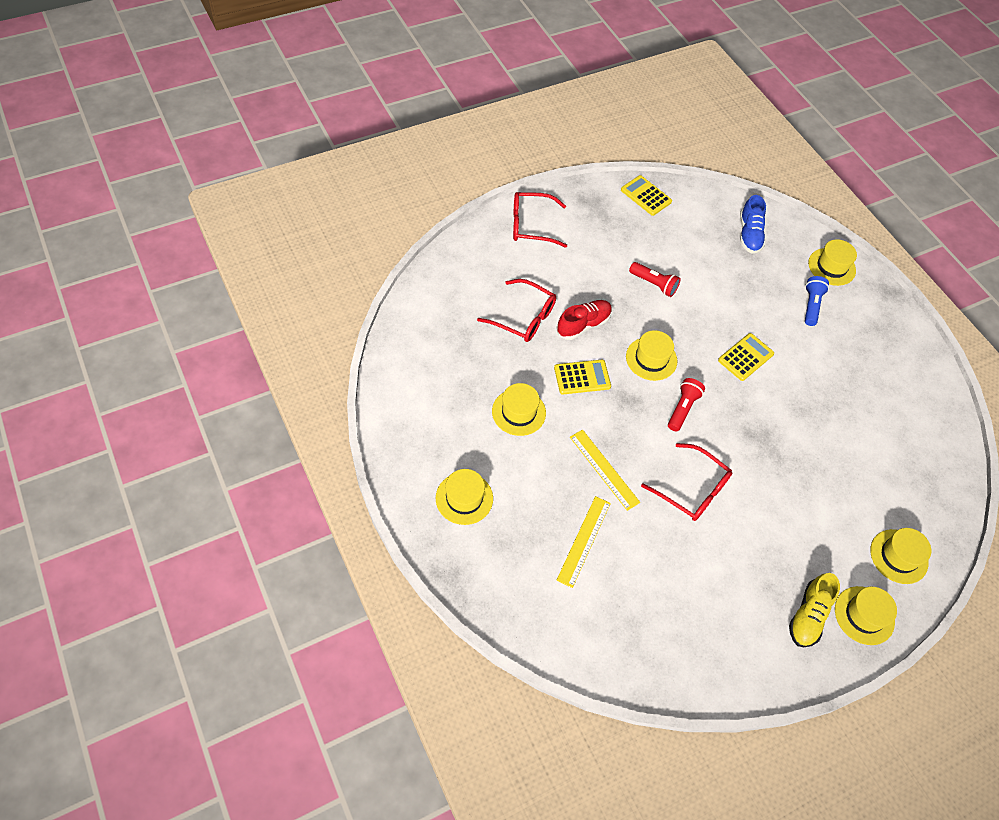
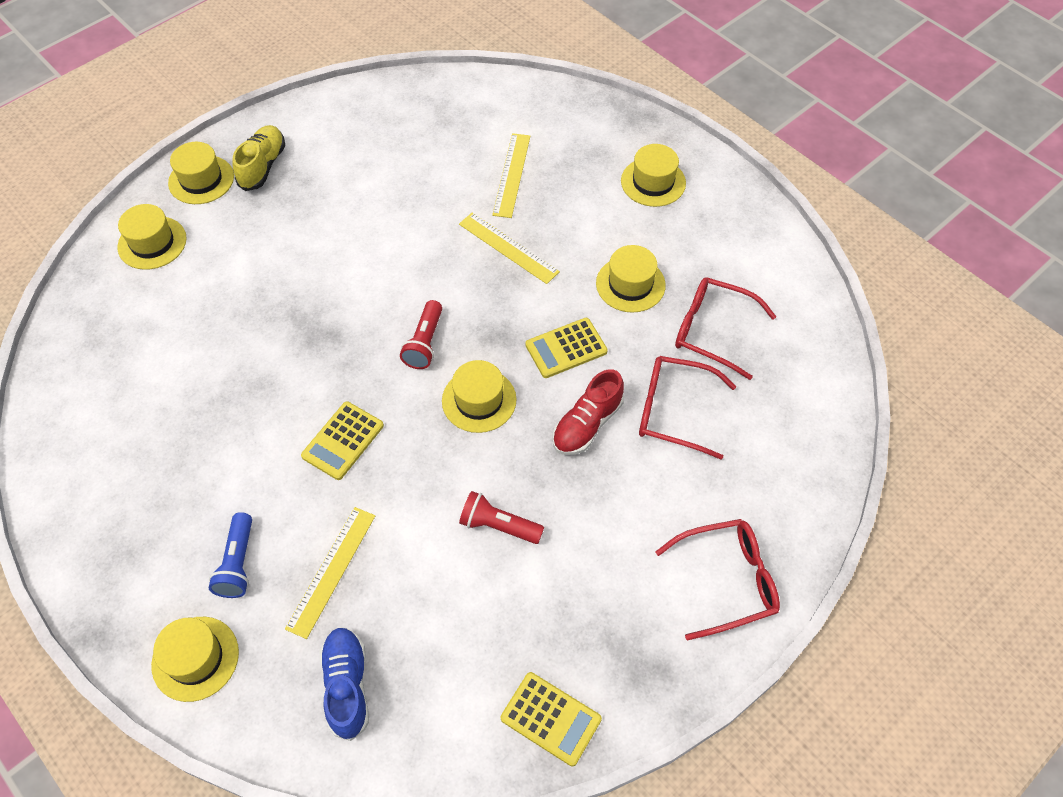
camera: 170 degrees right, 0 degrees up
red glasses [641,443,732,521] -> red glasses moved to [675,277,776,380]
none -> yellow ruler [285,507,375,639]

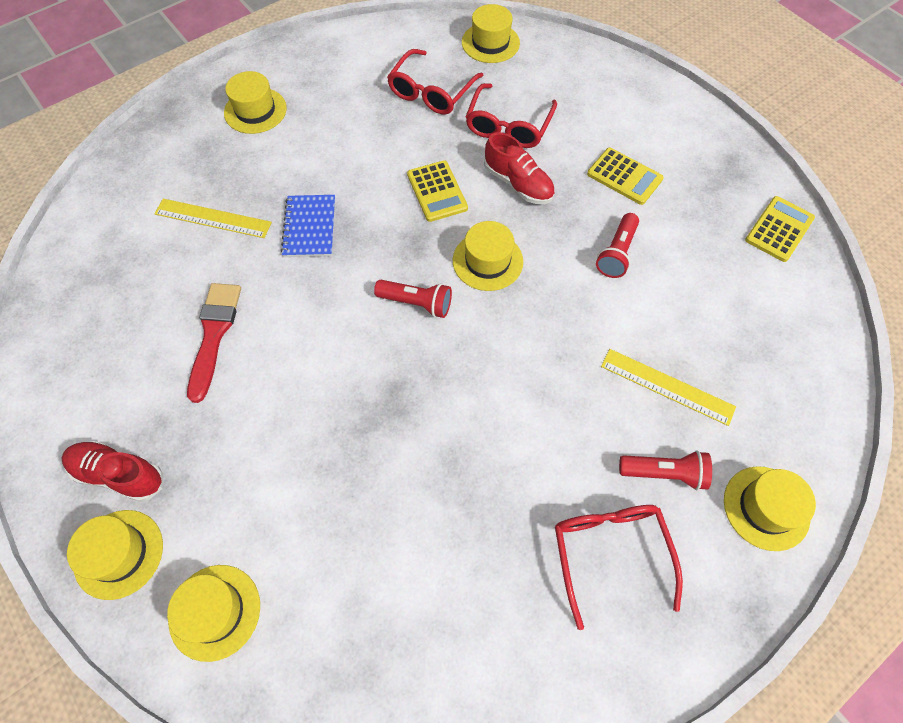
camera: 85 degrees left, 5 degrees up
blue flashlight [209,512,252,598] -> red flashlight [619,450,712,490]
yellow shoe [233,125,285,191] -> red shoe [61,441,163,502]
yellow calculator [301,401,384,480] -> yellow calculator moved to [587,148,664,205]
blue shoe [320,627,369,741] -> none
yellow ruler [459,213,560,284] -> blue notebook [281,195,335,257]
yellow hat [596,245,666,313] -> yellow hat moved to [462,4,520,63]
red glasses [656,519,780,641] -> red glasses moved to [555,505,683,630]
none -> red brush [187,283,241,403]

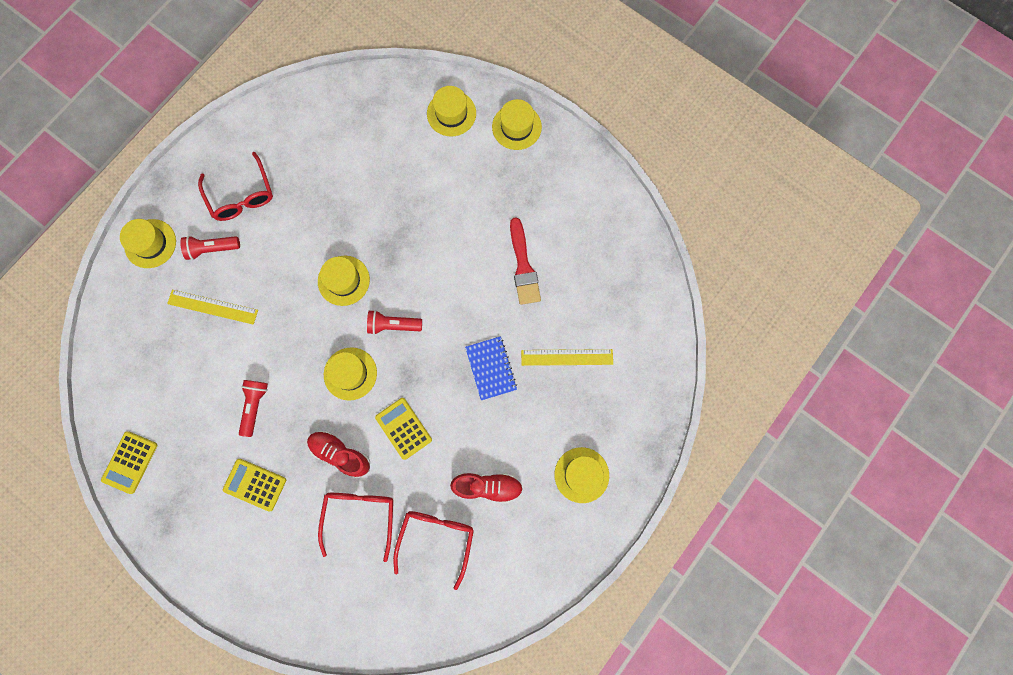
camera: 165 degrees right, 15 degrees up
red shoe [61,441,163,502] -> red shoe moved to [450,473,523,503]
yellow hat [462,4,520,63] -> yellow hat moved to [318,256,370,306]

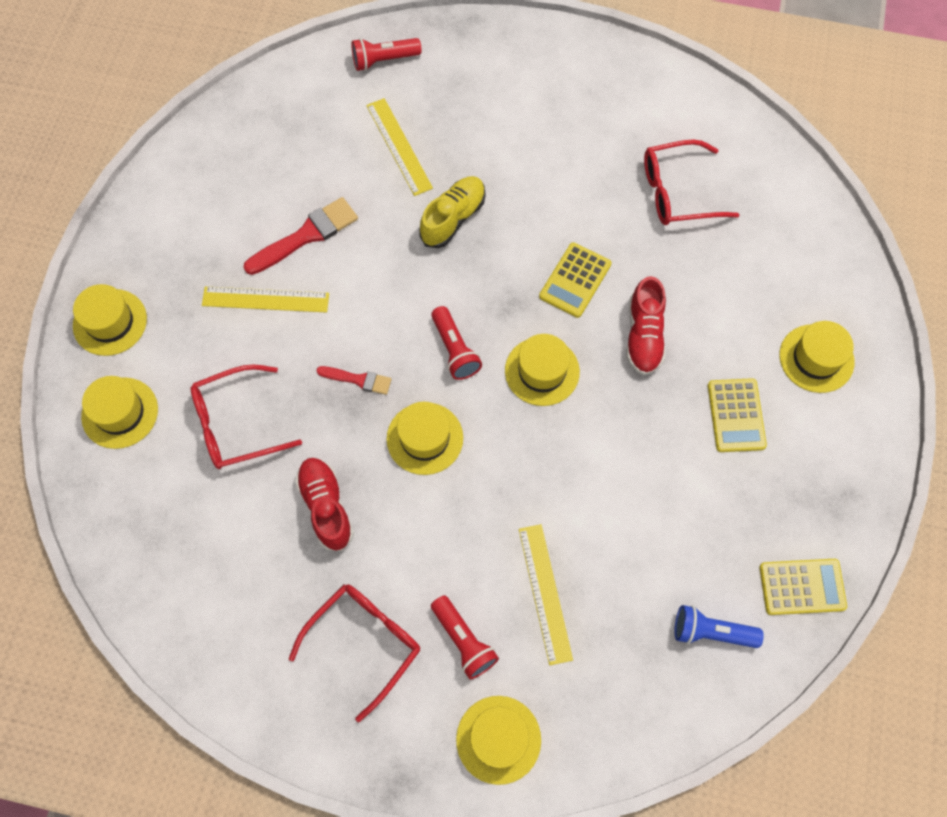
camera: 115 degrees left, 10 degrees down
red flashlight [239,380,268,437] -> red flashlight moved to [351,38,422,71]
red glasses [318,493,393,562] -> red glasses moved to [191,365,302,469]
red shoe [450,473,523,503] -> red shoe moved to [295,458,354,551]
blue notebook [465,336,517,400] -> yellow shoe [419,176,485,248]
yellow hat [554,447,609,503] -> yellow hat moved to [779,321,855,393]
none -> yellow ruler [202,286,329,313]
none -> red brush [316,366,392,395]
none -> blue flashlight [674,605,764,648]

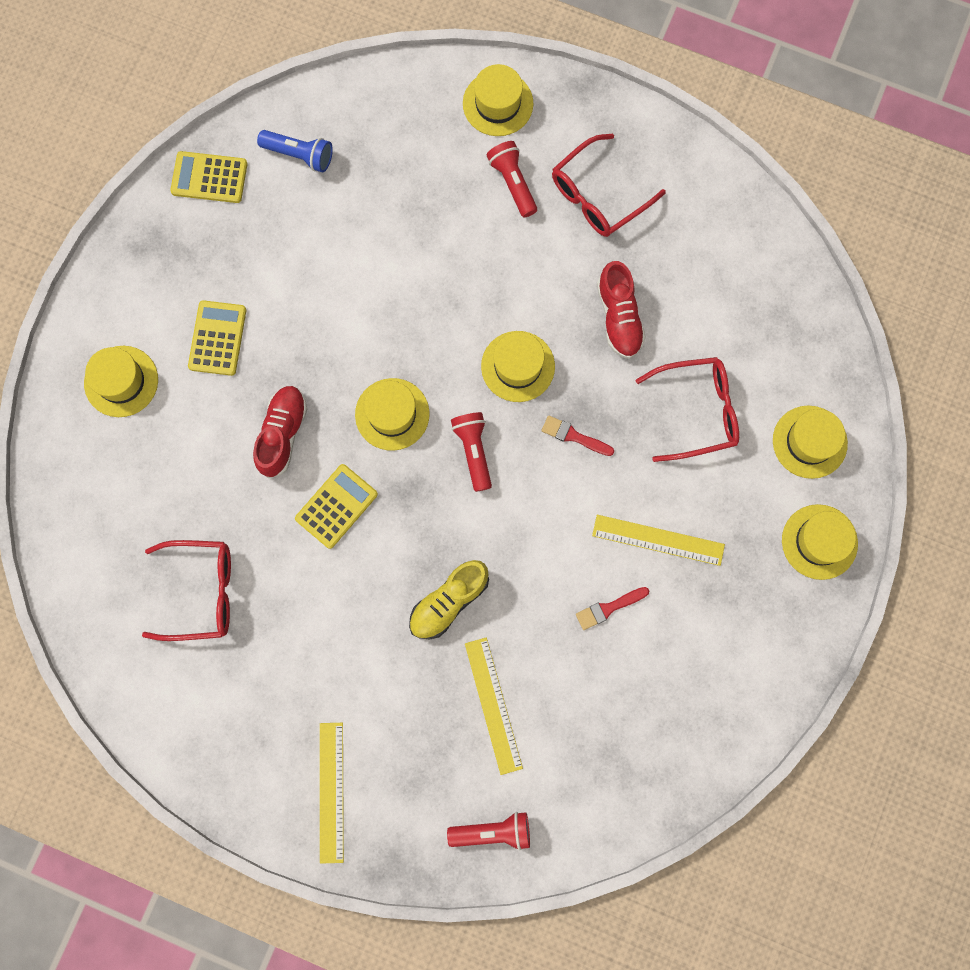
camera: 170 degrees left, 10 degrees up
red brush [244,197,358,275] -> red brush [576,587,649,630], size x0.58
yellow ruler [519,524,573,665] -> yellow ruler moved to [320,723,344,864]

